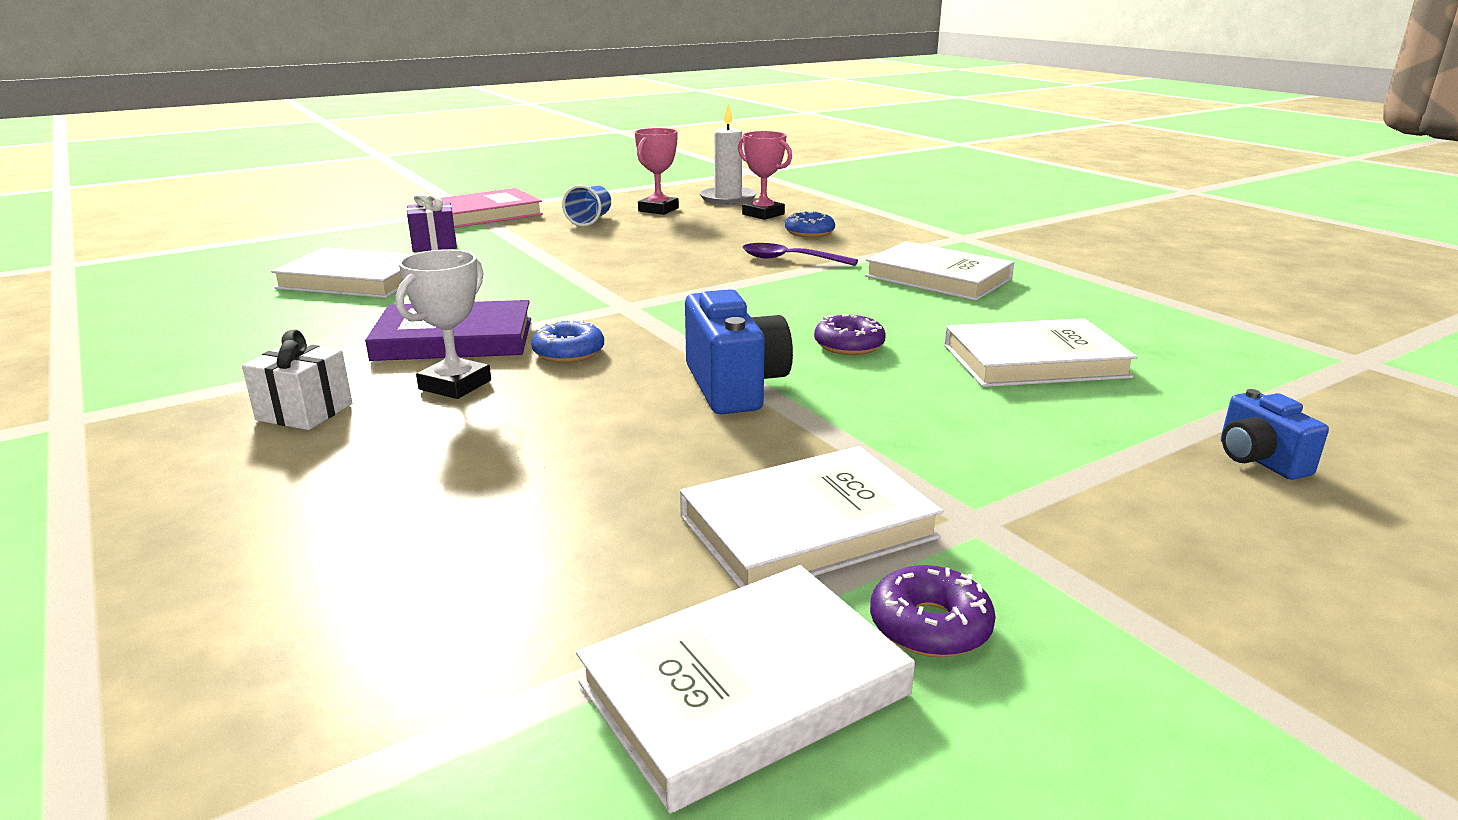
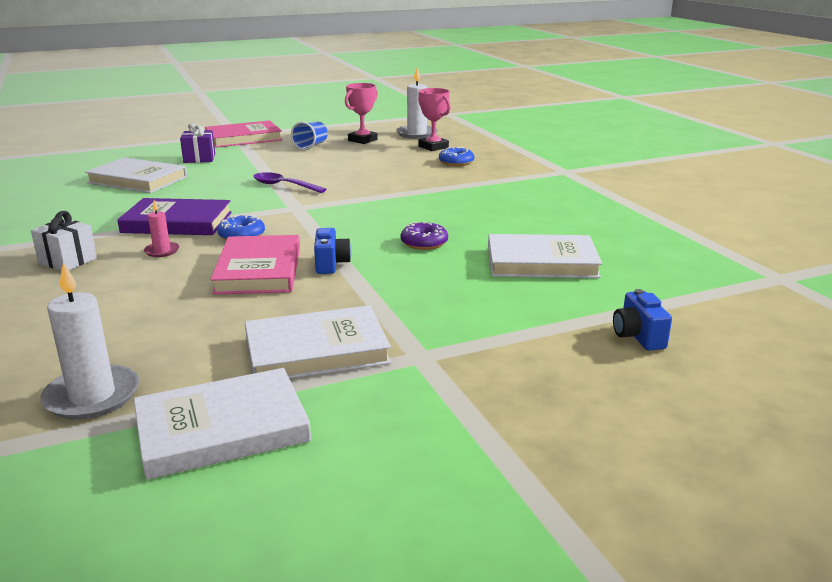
camera: 10 degrees right, 0 degrees up
white trophy [396,249,491,399] -> pink candle [144,200,179,257]
blue camera [685,289,793,414] -> blue camera [314,228,351,274], size x0.59
purple spoon [742,243,858,266] -> purple spoon moved to [253,172,326,193]
white book [865,241,1014,301] -> none
purple donut [870,565,996,657] -> none
none -> white candle [40,262,139,420]
none -> pink book [210,235,300,295]

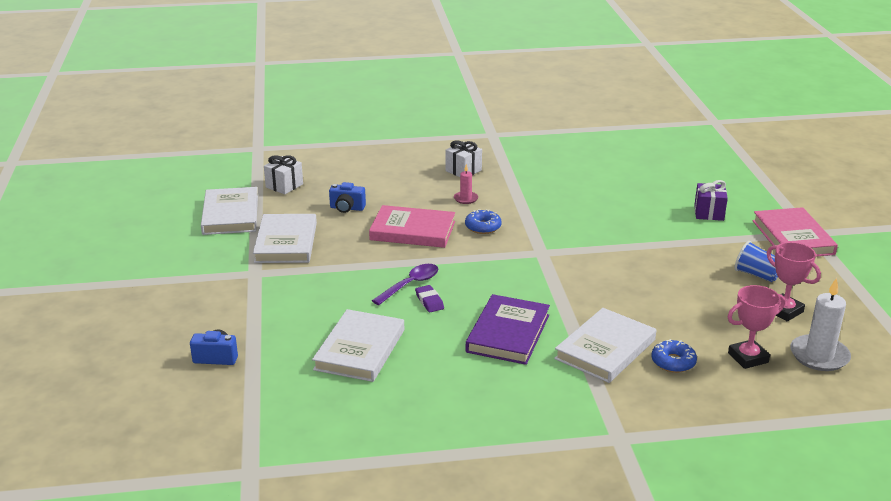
camera: 105 degrees right, 5 degrees up
white candle [40,262,139,420] -> white gift [264,155,303,194]
white book [85,157,187,193] -> white book moved to [554,308,656,383]
purple book [118,198,232,235] -> purple book moved to [466,294,550,365]
purple spoon [253,172,326,193] -> purple spoon moved to [372,264,438,305]
blue camera [314,228,351,274] -> blue camera moved to [329,182,366,213]
purple donut [401,222,448,250] -> purple eraser [415,285,444,312]

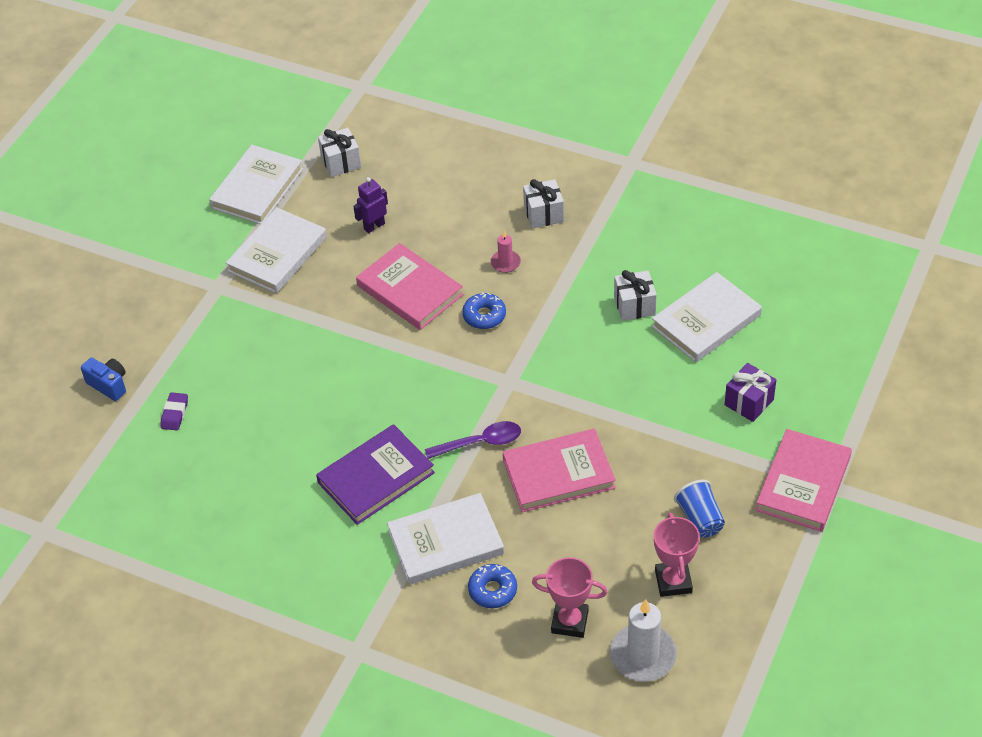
camera: 35 degrees right, 20 degrees up
white book [312,309,404,382] -> white book moved to [652,272,762,362]
blue camera [329,182,366,213] -> purple robot [353,177,388,233]
purple spoon [372,264,438,305] -> purple spoon moved to [425,421,521,459]
purple eraser [415,285,444,312] -> purple eraser moved to [161,392,188,430]
none -> pink book [503,429,616,512]
none -> white gift [614,270,657,321]

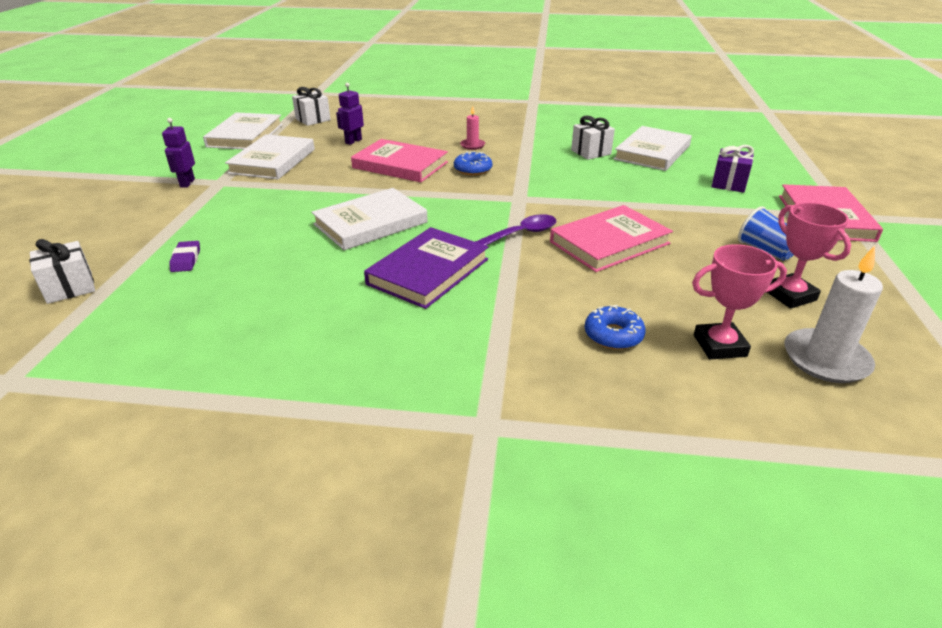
camera: 20 degrees left, 15 degrees down
blue camera [81,358,126,401] -> none
white book [387,493,504,585] -> white book moved to [311,188,428,250]
white gift [523,179,564,229] -> white gift moved to [29,239,95,304]
none -> purple robot [162,118,195,188]

